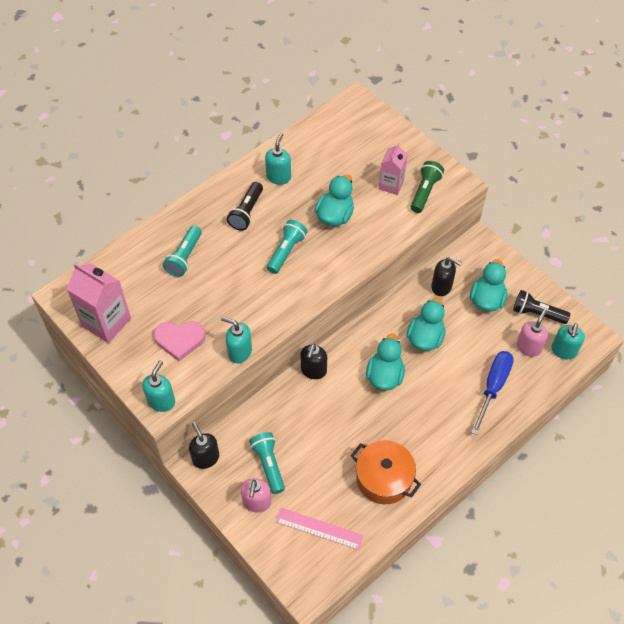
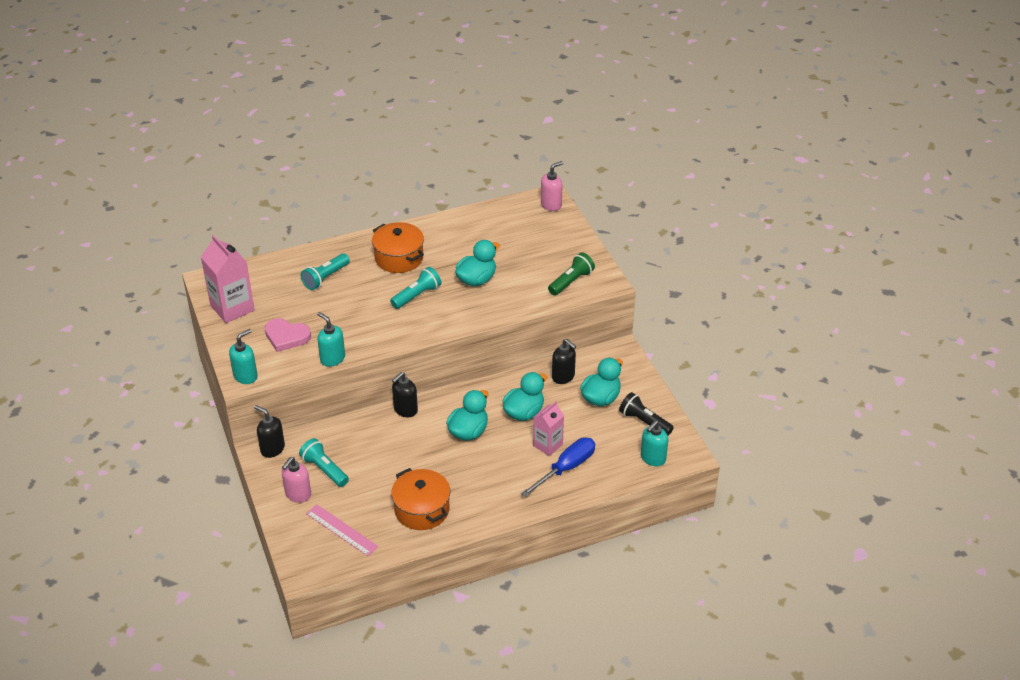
camera: 20 degrees right, 15 degrees down
black soap dispenser [189,422,219,469] -> black soap dispenser turned 45 degrees counterclockwise [254,405,285,458]
black flashlight [227,182,263,231] -> orange pot [372,222,424,273]
turquoise flashlight [249,432,285,494] -> turquoise flashlight turned 45 degrees counterclockwise [299,438,349,487]
turquoise soap dispenser [265,133,291,185] -> none
pink carton [379,143,408,195] -> pink carton moved to [533,401,564,456]
pink soap dispenser [517,309,548,357] -> pink soap dispenser moved to [541,161,563,211]

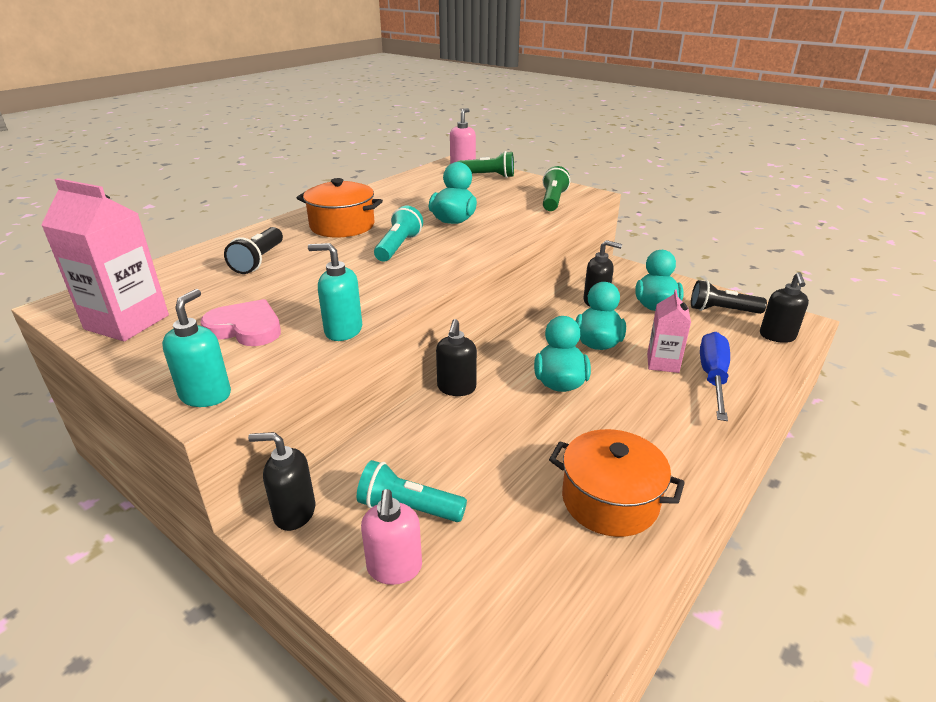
camera: 30 degrees left, 10 degrees down
pink heart [264,318,311,352] -> pink heart turned 150 degrees counterclockwise [201,299,281,346]
turquoise flashlight [301,253,350,290] -> black flashlight [224,227,283,274]
pink ruler [306,504,379,556] -> none
turquoise soap dispenser [641,420,668,466] -> black soap dispenser [760,272,809,343]
none -> green flashlight [457,151,514,178]

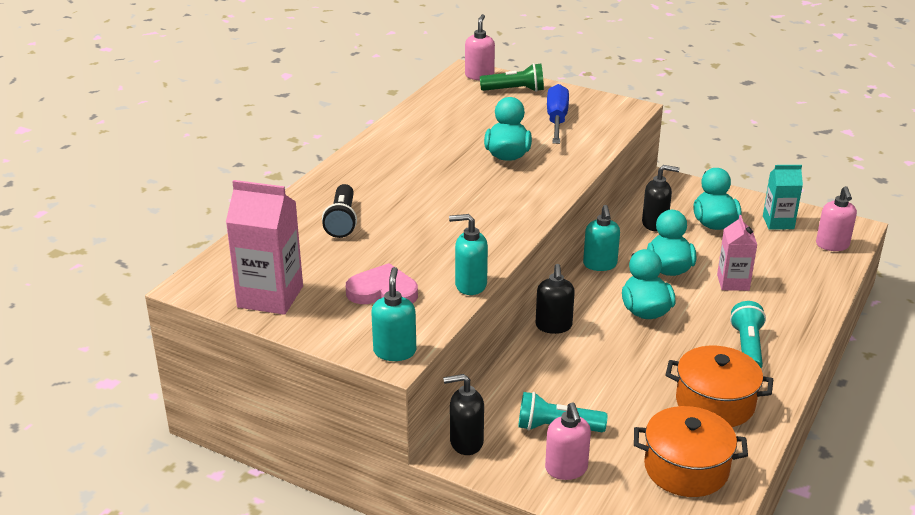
camera: 10 degrees left, 0 degrees up
orange pot [297,178,383,237] -> orange pot moved to [634,406,748,497]
turquoise flashlight [374,206,423,262] -> turquoise flashlight moved to [730,301,766,368]
green flashlight [543,166,570,211] -> none
black flashlight [691,280,767,314] -> turquoise carton [763,165,803,230]
blue screwdriver [700,332,730,421] -> blue screwdriver moved to [547,84,569,144]
black soap dispenser [760,272,809,343] -> pink soap dispenser [816,186,857,251]
none -> turquoise soap dispenser [583,205,620,271]

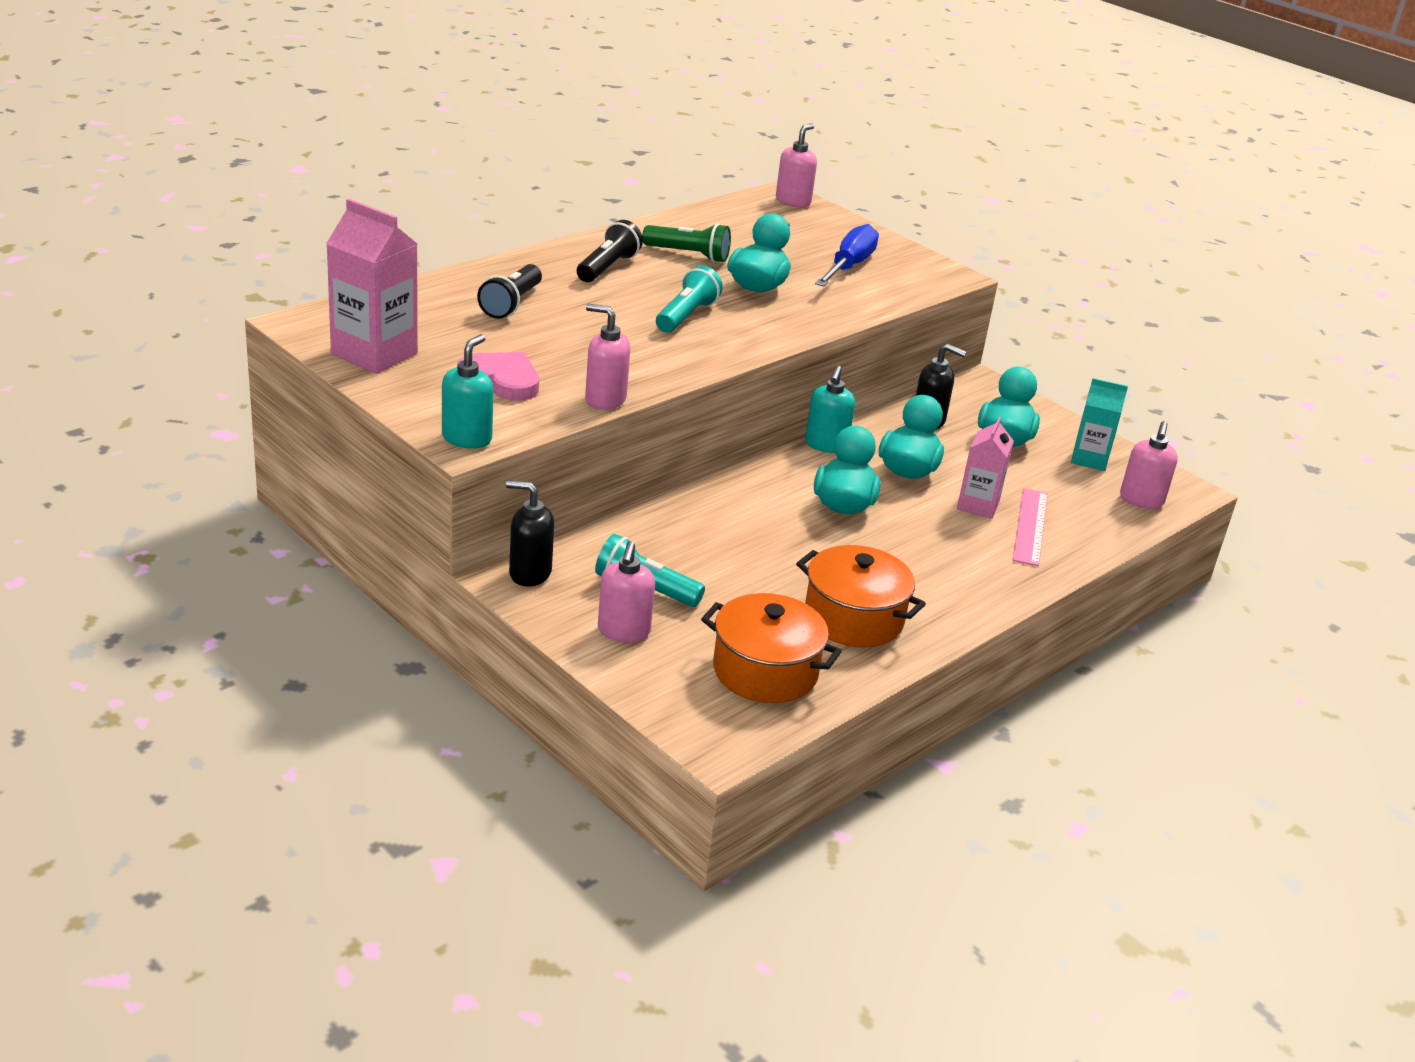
camera: 15 degrees right, 0 degrees up
turquoise soap dispenser [449,214,488,295] -> pink soap dispenser [585,304,630,410]
green flashlight [480,63,544,92] -> green flashlight moved to [642,223,731,262]
black soap dispenser [536,264,575,334] -> none
turquoise flashlight [730,301,766,368] -> turquoise flashlight moved to [656,265,723,333]
none -> black flashlight [577,220,643,282]
none -> pink ruler [1013,488,1048,566]

